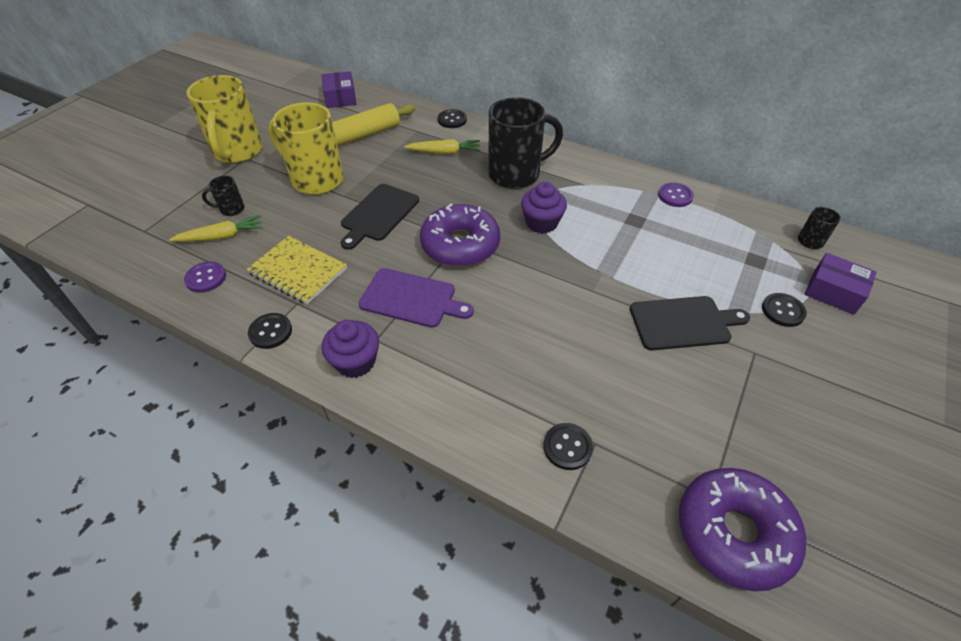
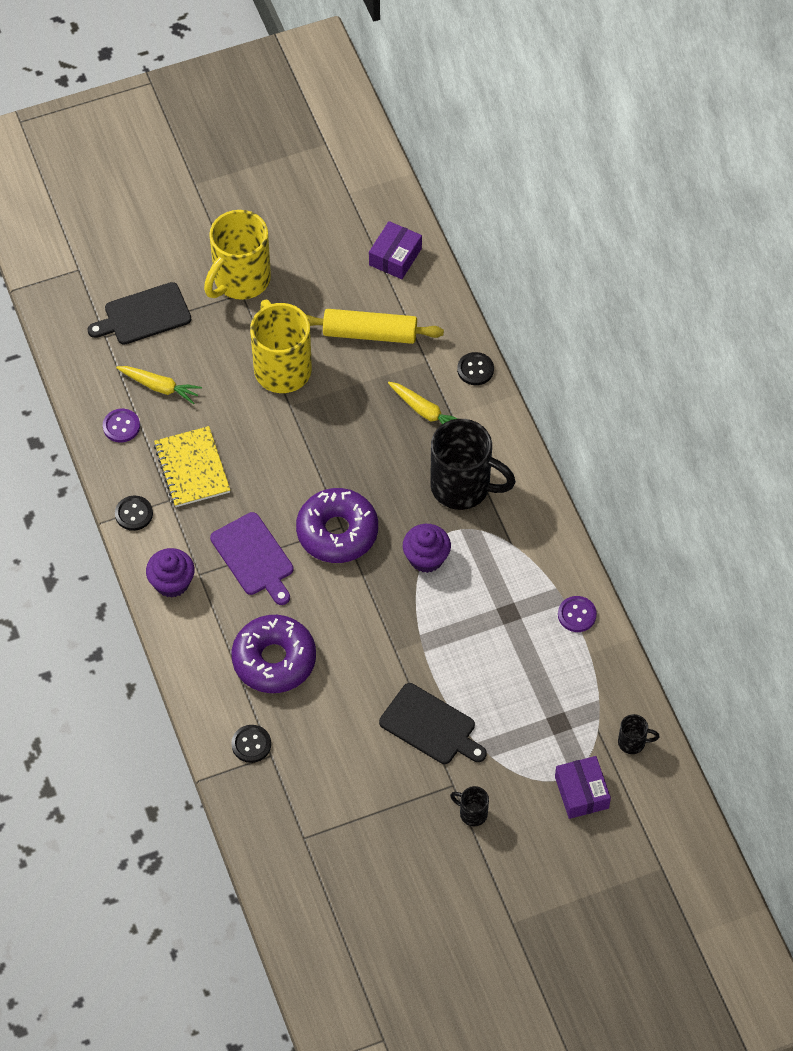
camera: 40 degrees right, 10 degrees up
black mug [202,176,245,216] -> black mug moved to [450,786,489,826]
black cutting board [341,184,419,250] -> black cutting board moved to [88,282,191,345]
purple donut [679,468,806,591] -> purple donut moved to [232,615,316,693]
black button [762,293,807,327] -> none

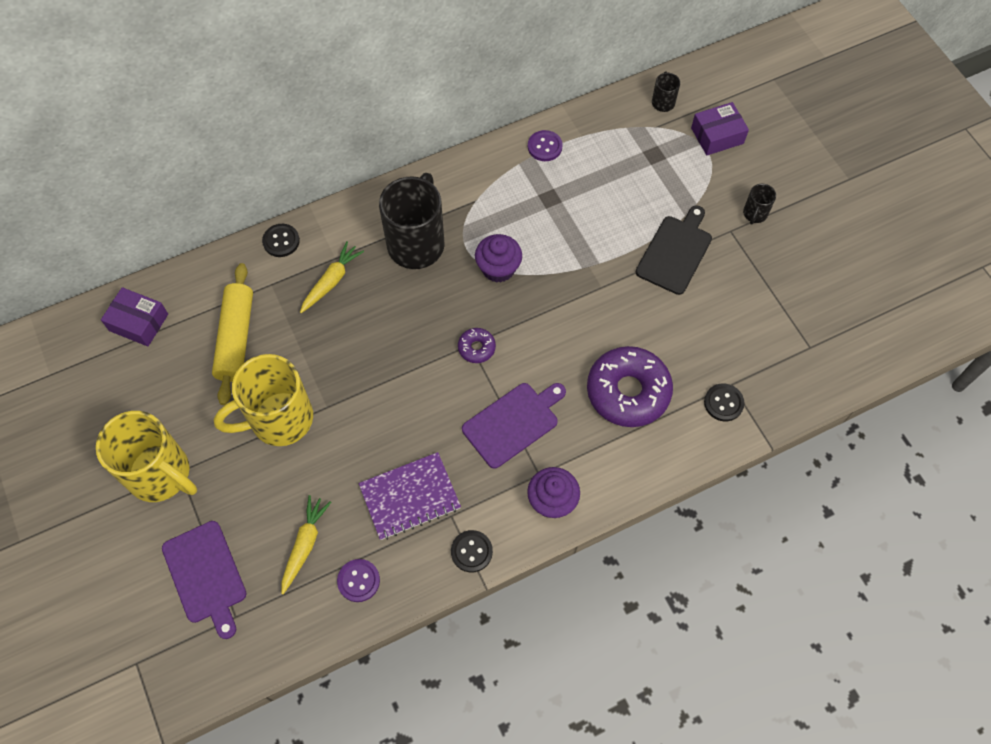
camera: 95 degrees left, 5 degrees up
black cutting board [88,282,191,345] -> purple cutting board [162,521,247,639]
yellow notebook [154,426,230,507] -> purple notebook [358,452,461,540]
purple donut [296,488,378,563] -> purple donut [458,328,496,363], size x0.46

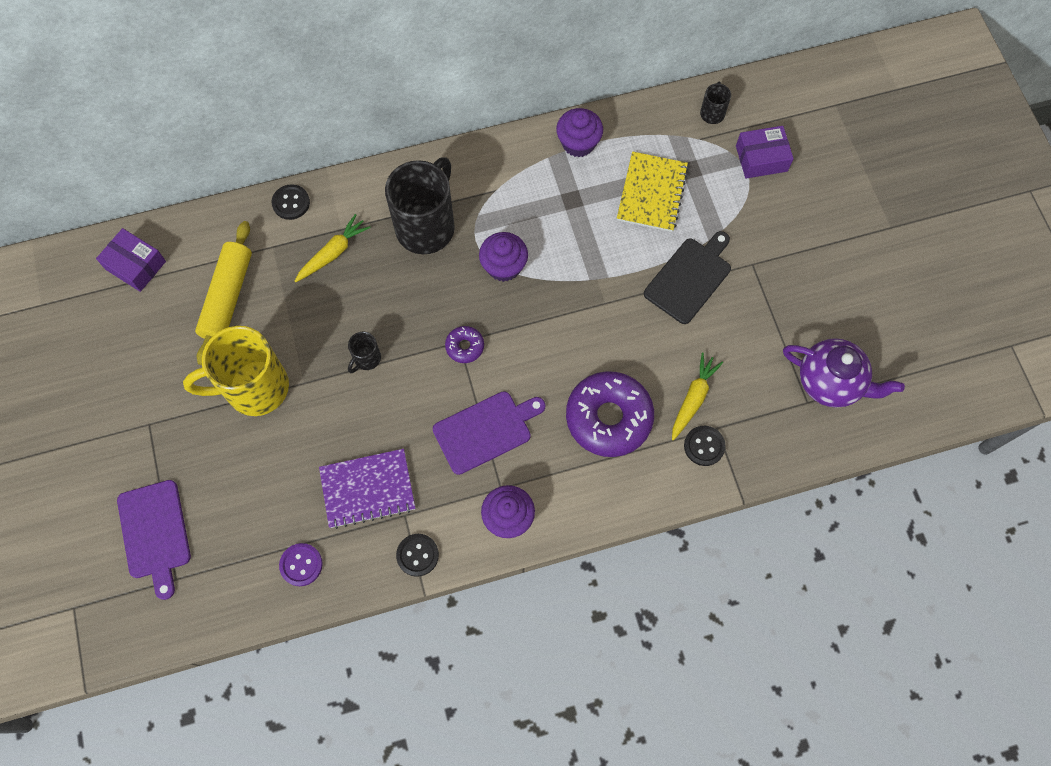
camera: 10 degrees right, 5 degrees up
yellow mug [96,411,197,502] -> none
yellow carrot [281,495,331,594] -> yellow carrot moved to [672,353,723,440]
purple button [528,130,563,161] -> purple cupcake [556,108,603,157]
black mug [743,184,776,225] -> black mug moved to [348,332,381,373]
none -> yellow notebook [617,151,689,232]
none -> purple teapot [783,338,905,408]

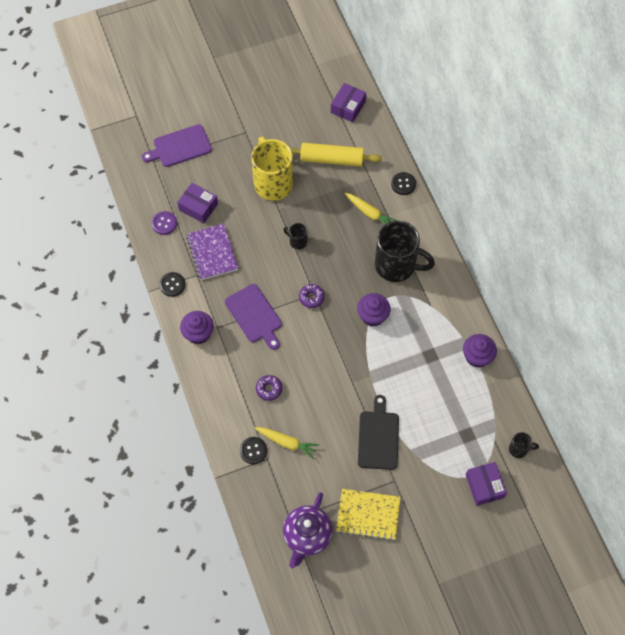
camera: 85 degrees right, 5 degrees down
purple donut [566,371,654,457] -> purple donut [256,375,282,401], size x0.46
yellow notebook [617,151,689,232] -> yellow notebook moved to [336,489,401,541]
black cutting board [644,231,731,324] -> black cutting board turned 120 degrees counterclockwise [358,395,399,470]
none -> purple box [177,183,218,223]

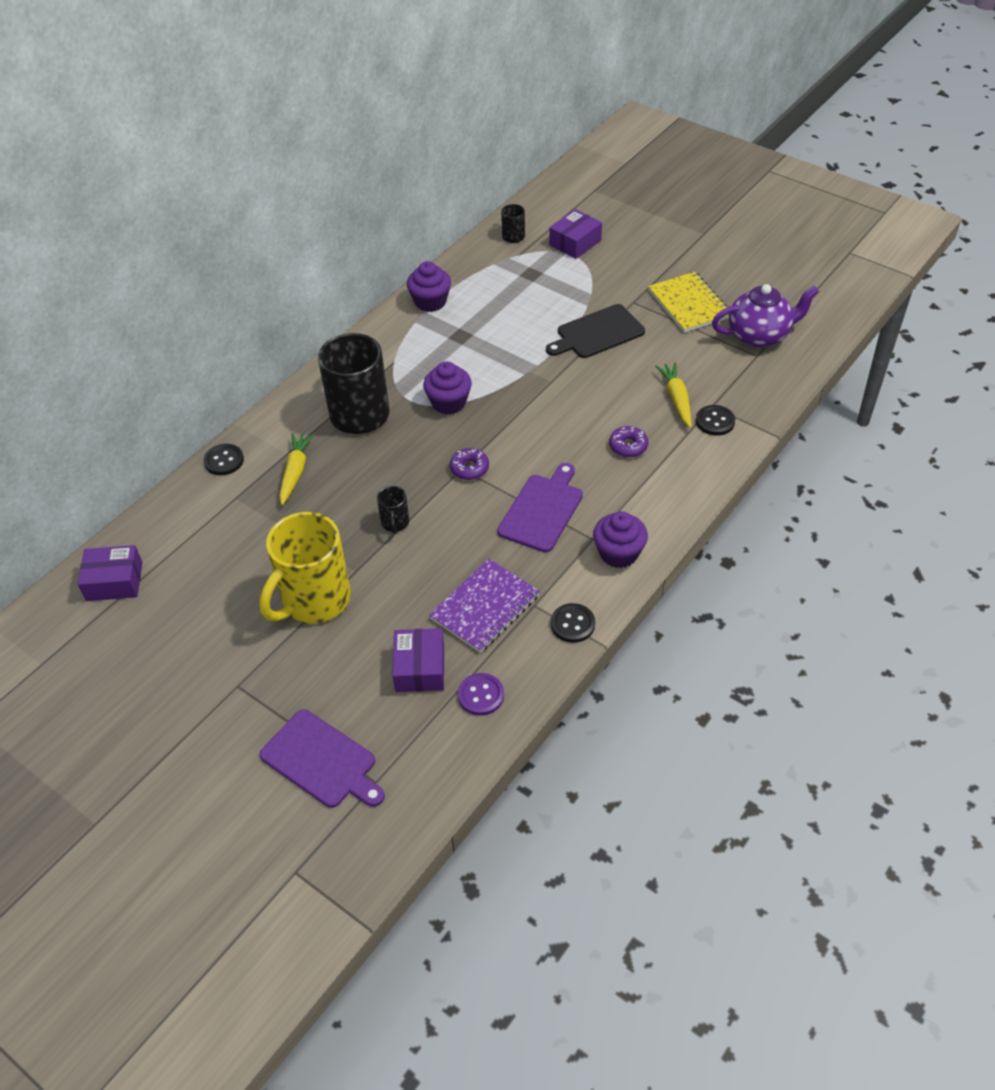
camera: 120 degrees left, 15 degrees down
yellow rolling pin [290,143,382,166] -> none

